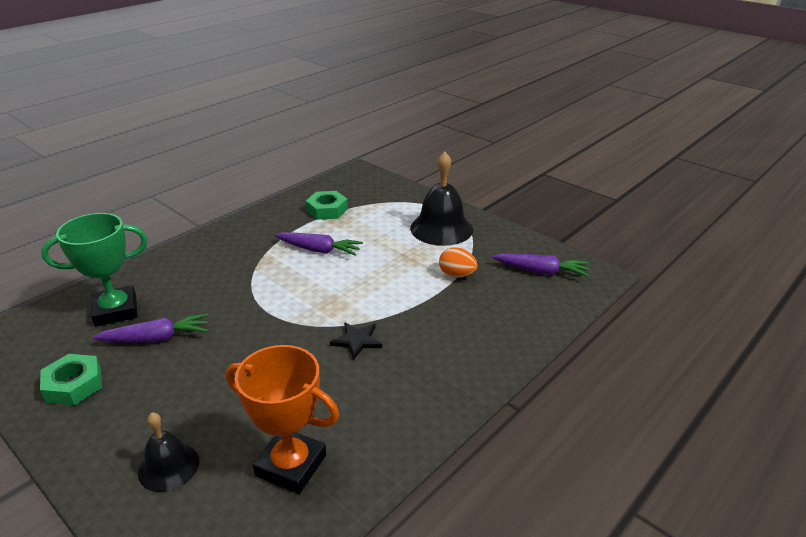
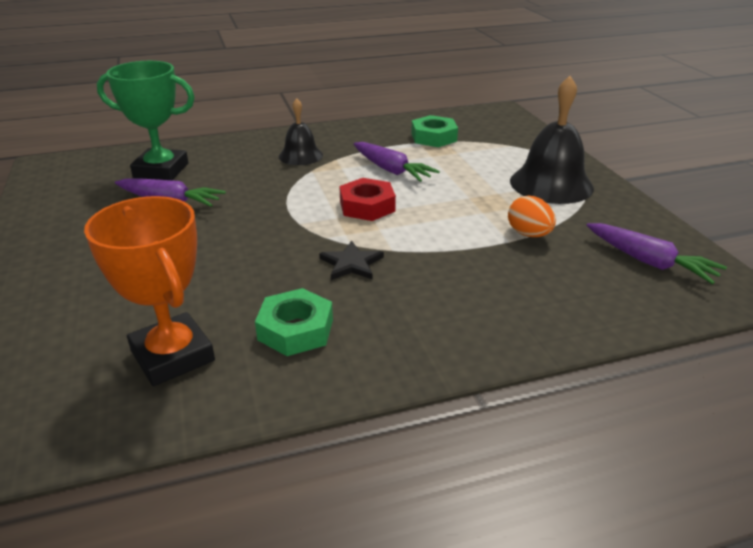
camera: 30 degrees right, 0 degrees up
green nut [40,354,102,405] -> green nut moved to [255,288,333,356]
black bell [138,412,199,492] -> black bell moved to [279,98,323,165]
none -> red nut [339,178,396,221]

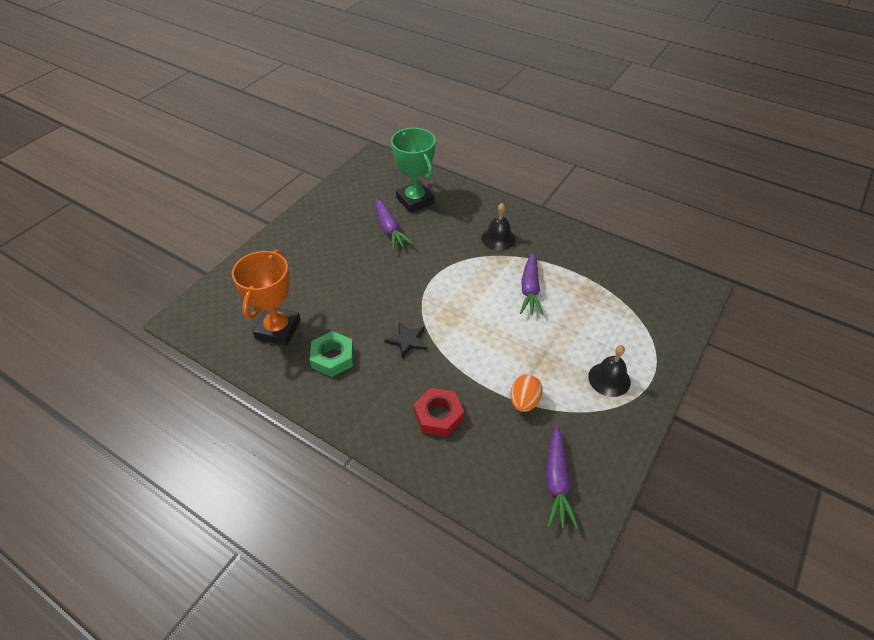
camera: 50 degrees right, 15 degrees up
red nut [339,178,396,221] -> red nut moved to [414,388,464,437]
green nut [411,115,458,147] -> none
black bell [510,76,594,204] -> black bell [588,345,631,397], size x0.59

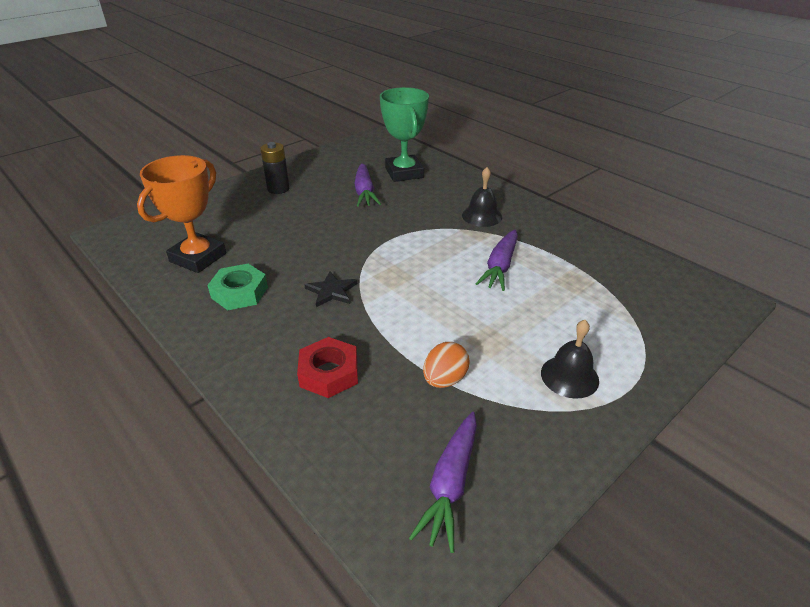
camera: 15 degrees right, 10 degrees down
none -> black battery [260,142,290,194]

